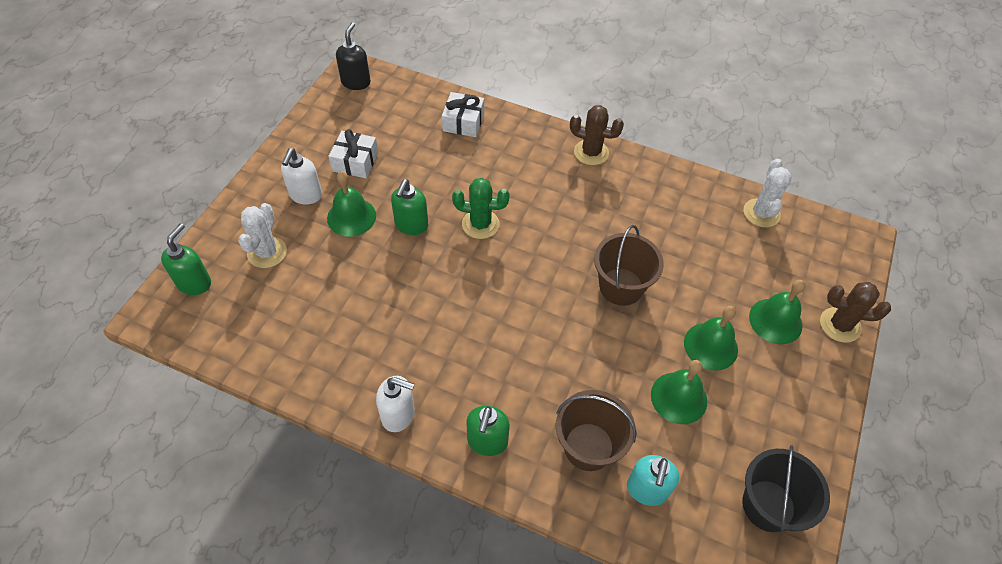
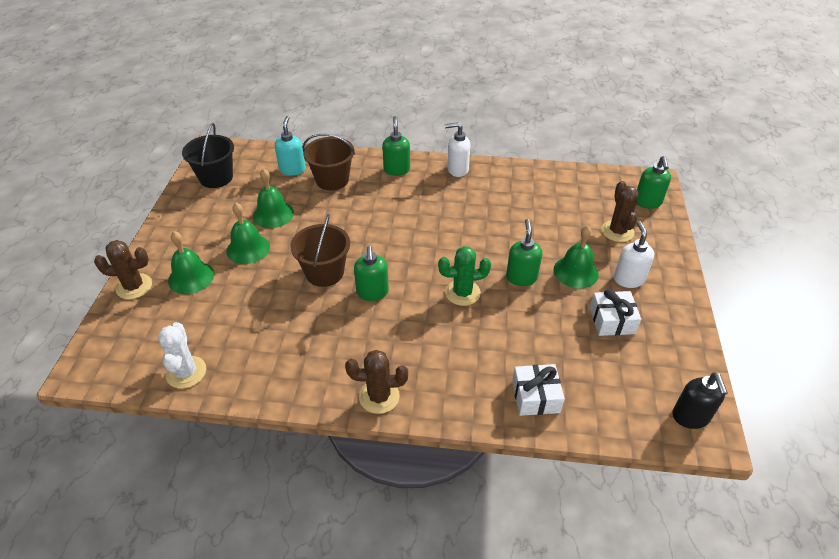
camera: 165 degrees right, 10 degrees down
white cactus [238,203,287,268] -> brown cactus [602,181,639,242]
none -> green soap dispenser [354,246,389,301]

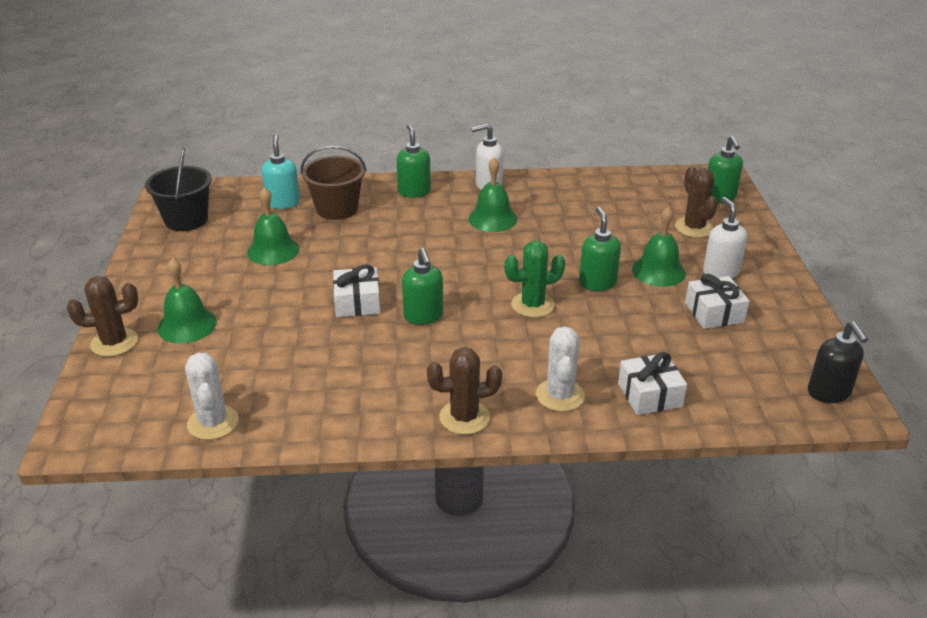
camera: 10 degrees left, 10 degrees down
green bell [227,203,270,264] -> green bell moved to [468,157,517,232]
brown bucket [290,214,350,287] -> white gift [333,265,381,317]
none -> white cactus [536,326,585,412]

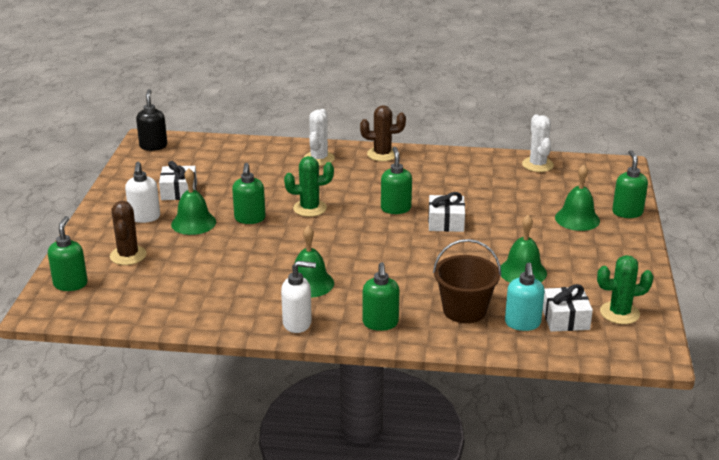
camera: 170 degrees left, 5 degrees down
brown cactus [67,276,138,357] -> green soap dispenser [612,150,648,218]
black bucket [145,148,212,231] -> green cactus [597,255,654,324]
white gift [618,352,687,415] -> white gift moved to [543,284,593,332]

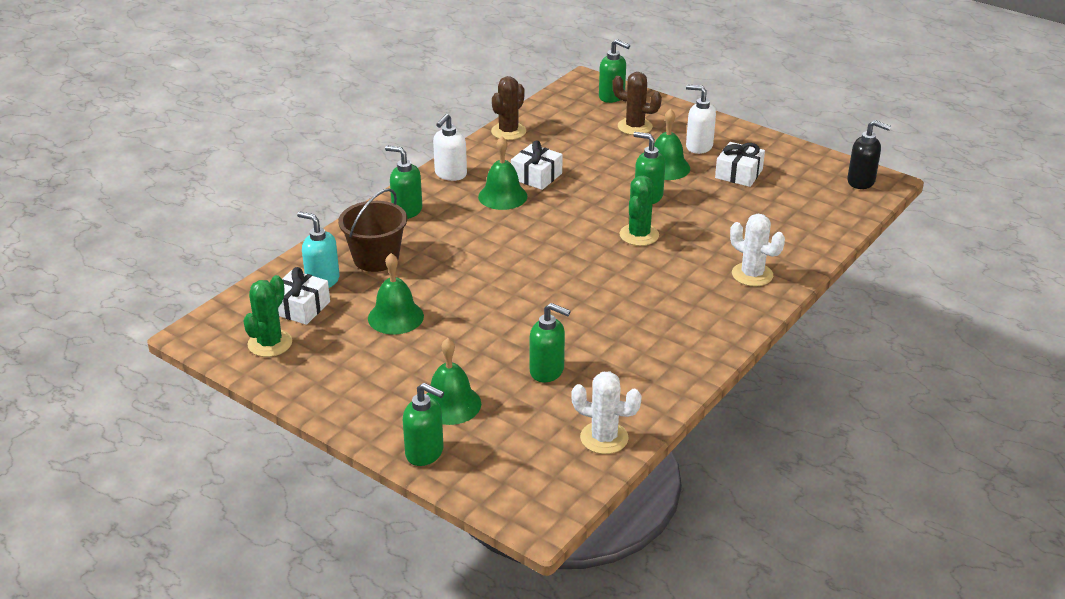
camera: 120 degrees right, 5 degrees up
brown cactus [360,105,406,161] -> brown cactus moved to [491,76,526,140]
green soap dispenser [381,147,412,214] -> green soap dispenser moved to [530,303,571,382]
white gift [428,192,465,232] -> white gift moved to [511,140,563,190]

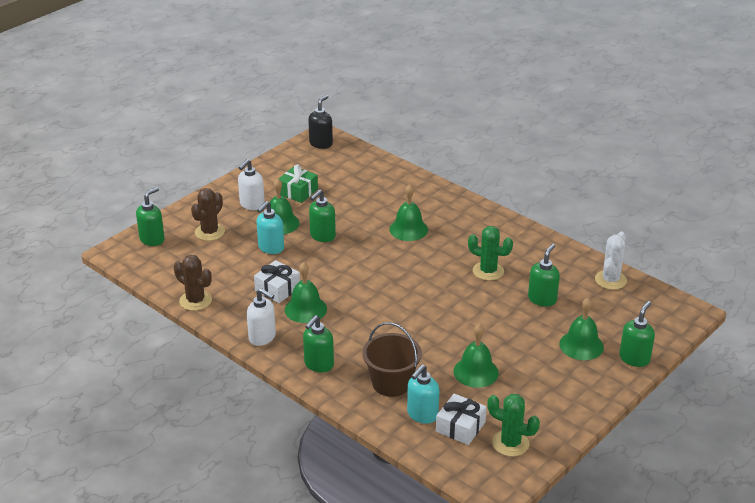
camera: 85 degrees left, 0 degrees up
green cactus [620,176,659,246] -> green cactus moved to [468,226,513,281]
white gift [715,142,765,187] -> green gift [279,164,318,203]
white cactus [730,214,785,286] -> none
none -> turquoise soap dispenser [257,201,284,254]
none -> green bell [389,184,428,241]

